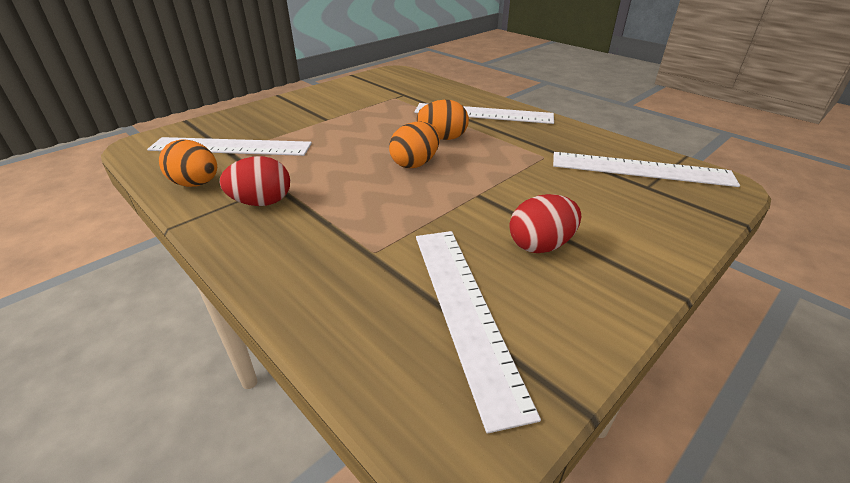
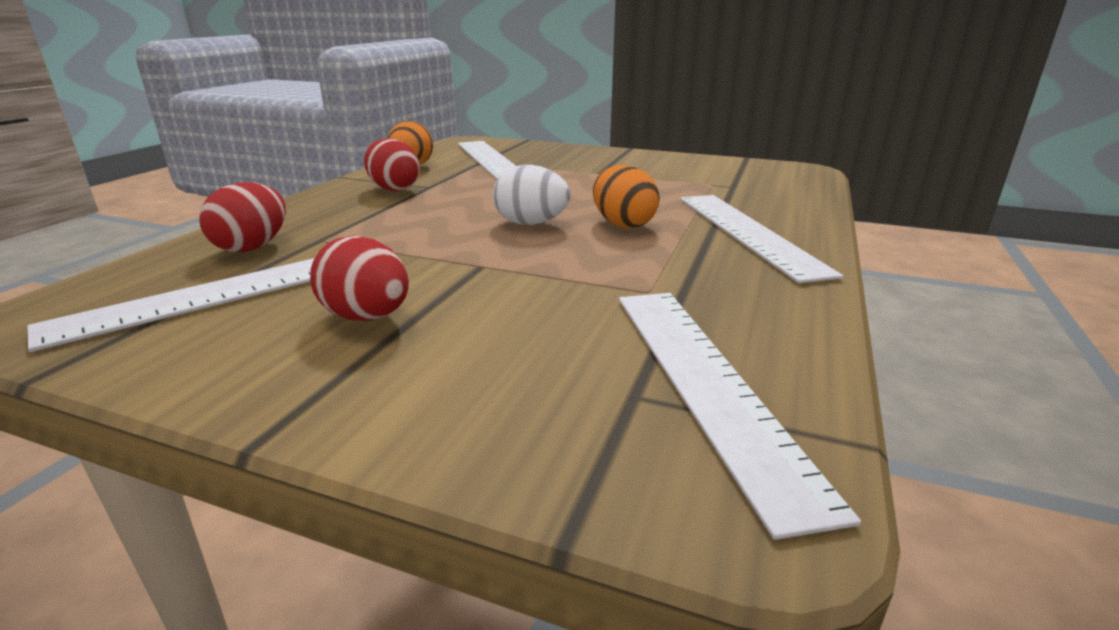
camera: 65 degrees right, 10 degrees down
orange egg [389,122,440,168] -> white egg [493,165,570,225]
none -> red egg [199,182,286,252]

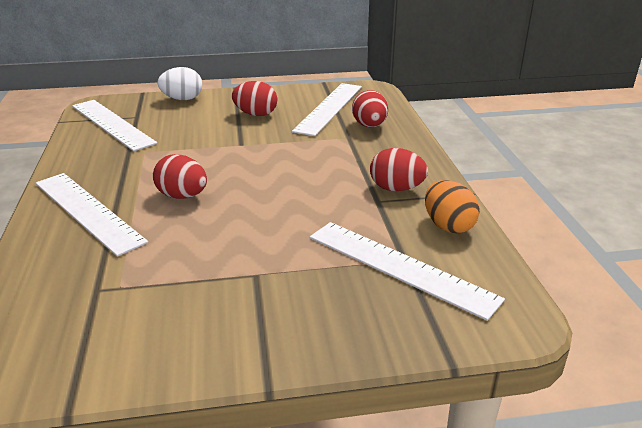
camera: 150 degrees right, 5 degrees up
white egg [493,165,570,225] -> white egg moved to [157,67,202,100]
orange egg [593,165,660,228] -> red egg [153,154,207,199]

